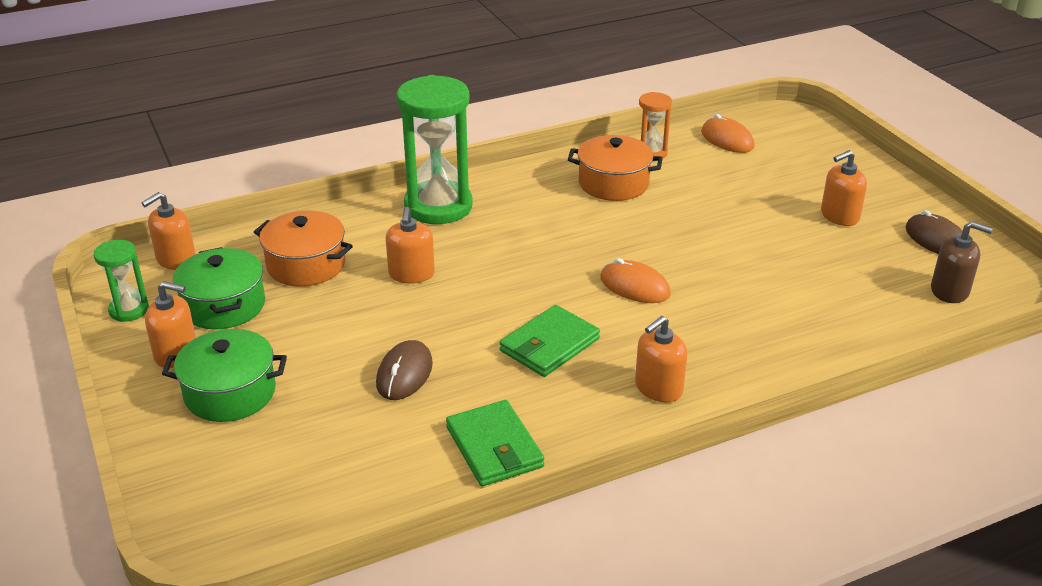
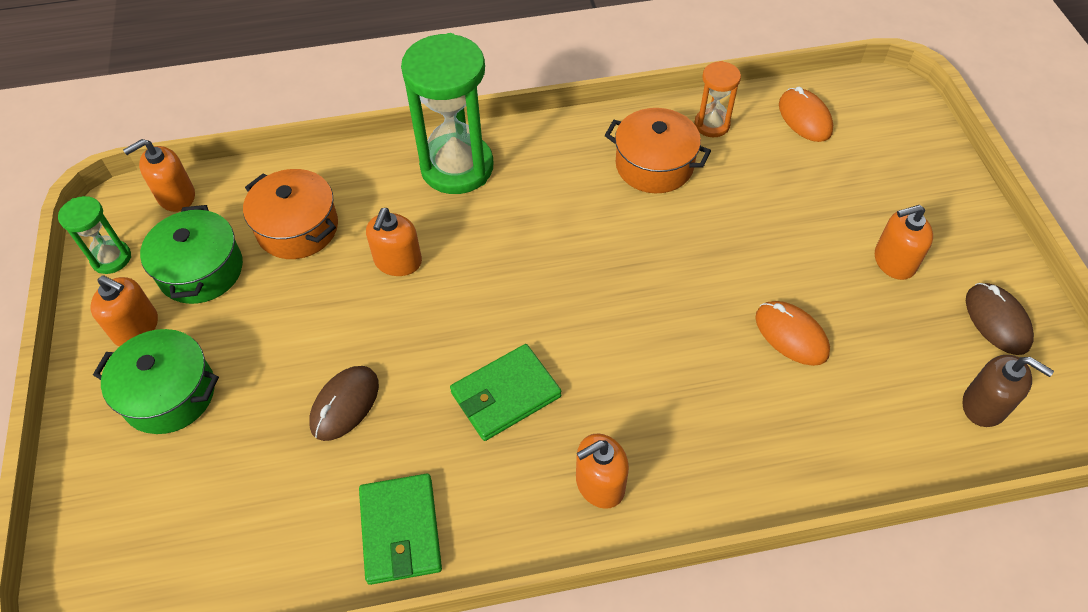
camera: 15 degrees right, 20 degrees up
orange mouse [600,258,671,303] -> orange mouse moved to [755,301,830,366]

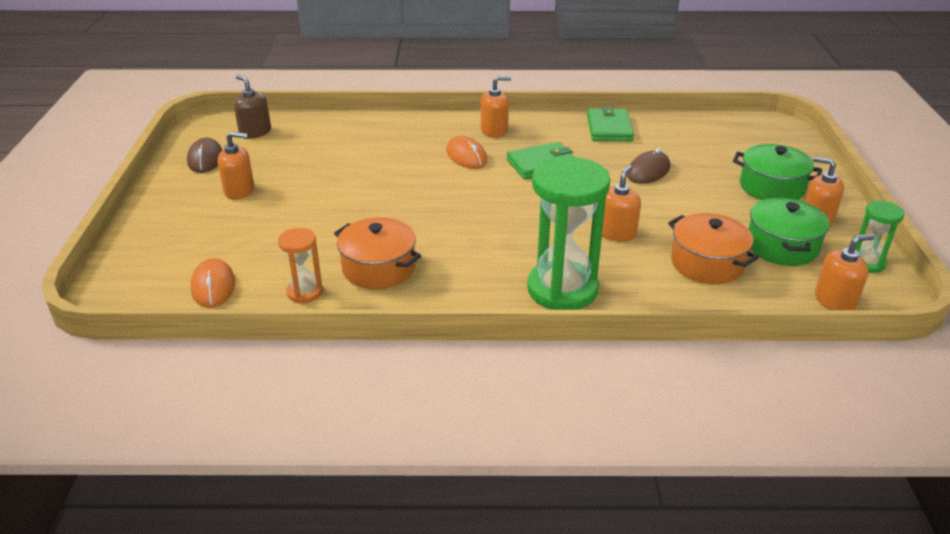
camera: 170 degrees left, 20 degrees down
orange mouse [755,301,830,366] -> orange mouse moved to [446,136,487,169]

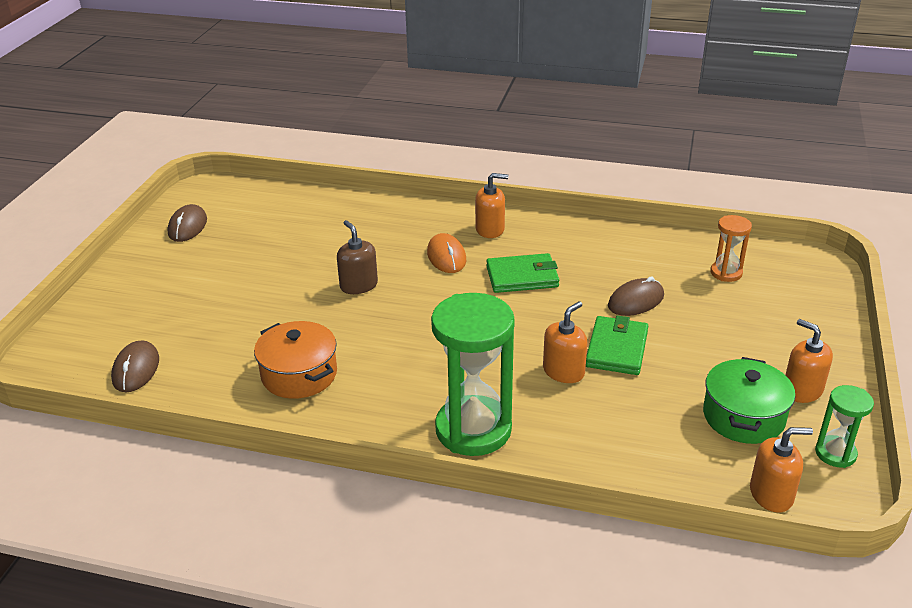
camera: 15 degrees right, 0 degrees up
orange mouse [191,258,235,308] -> brown mouse [111,341,159,392]
orange soap dispenser [217,132,254,199] -> none
brown soap dispenser [234,75,271,138] -> brown soap dispenser moved to [337,220,378,294]
orange hourglass [278,228,323,303] -> orange hourglass moved to [710,215,752,282]
green wallet [587,106,634,141] -> green wallet moved to [586,315,648,375]
orange pot [668,213,759,284] -> none
green pot [733,144,822,200] -> none

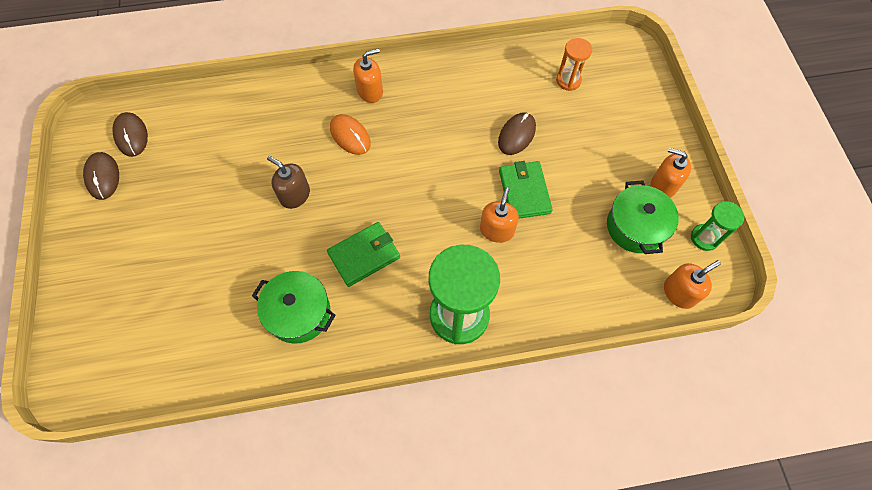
camera: 25 degrees left, 30 degrees up
brown mouse [111,341,159,392] -> brown mouse moved to [112,112,148,157]
orange pot [254,321,337,399] -> green pot [252,271,336,344]
green wallet [486,253,559,293] -> green wallet moved to [327,222,400,287]

